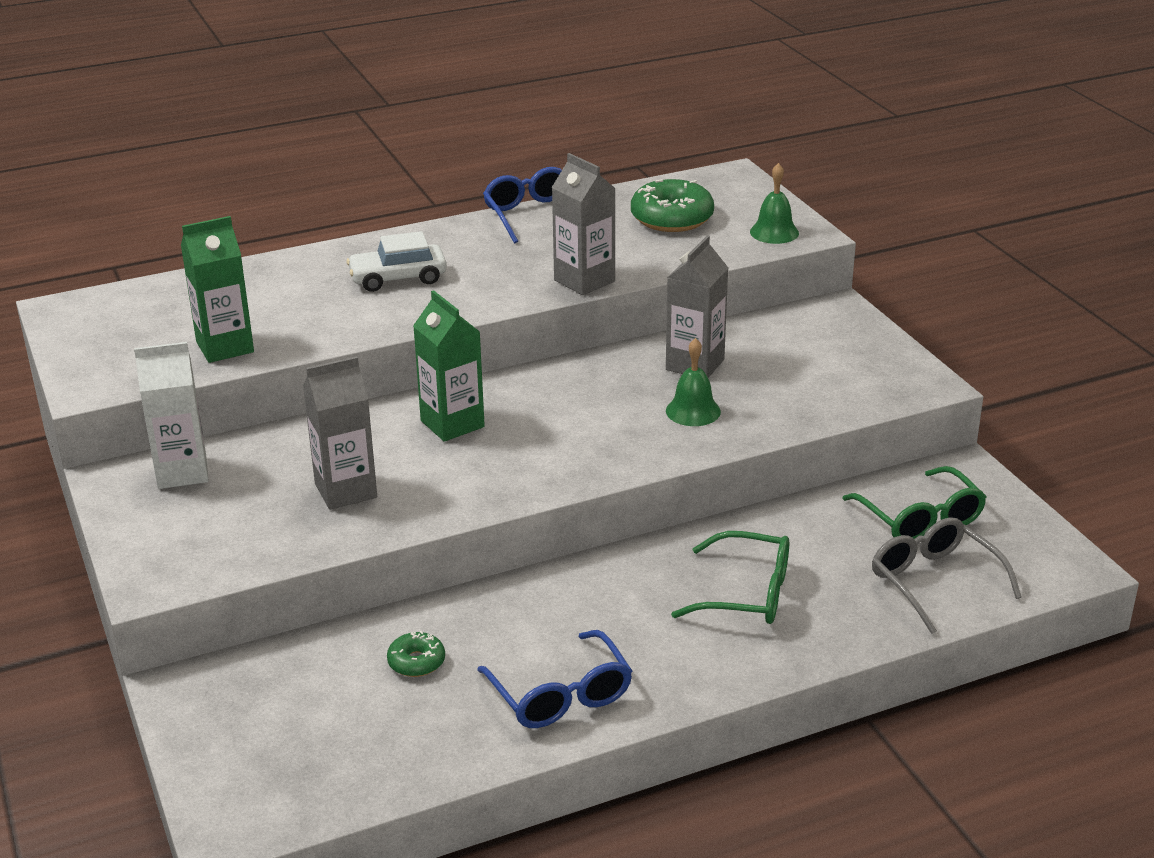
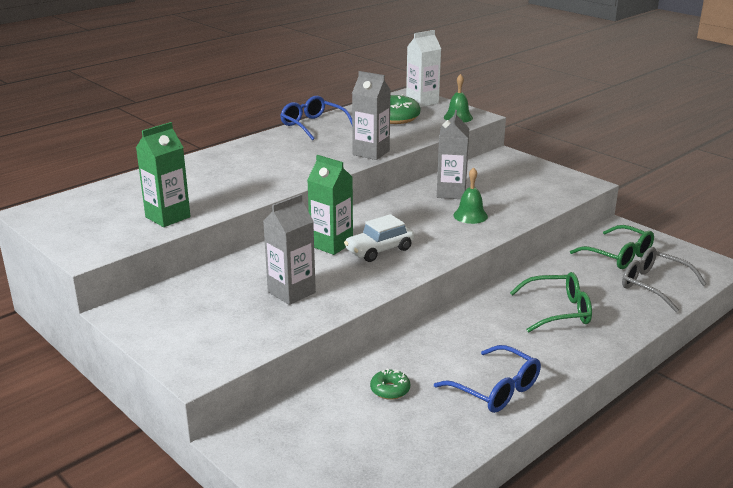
camera: 20 degrees left, 5 degrees down
white carton [134,342,209,489] -> white carton moved to [406,30,441,107]
white car [346,231,447,292] -> white car moved to [344,214,414,262]

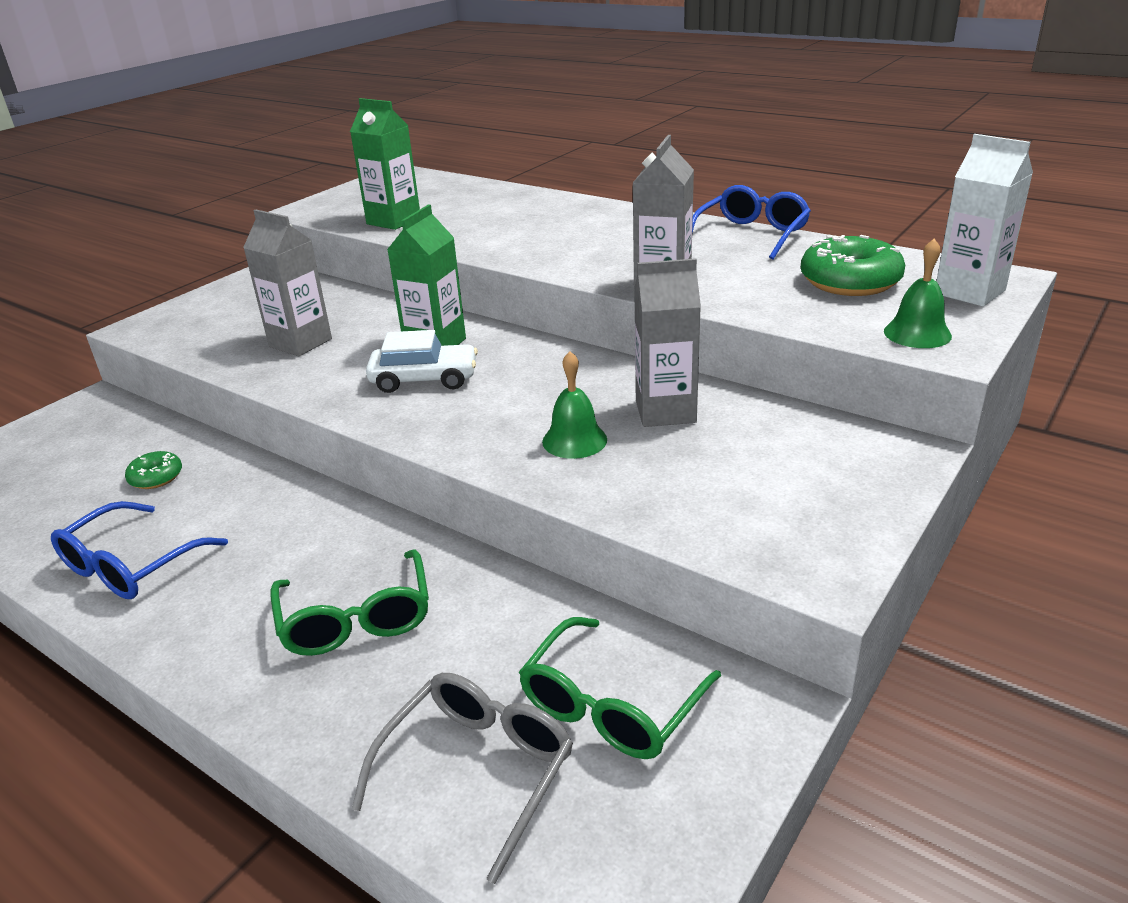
camera: 80 degrees right, 5 degrees up
white car [344,214,414,262] -> white car turned 135 degrees clockwise [366,330,478,393]

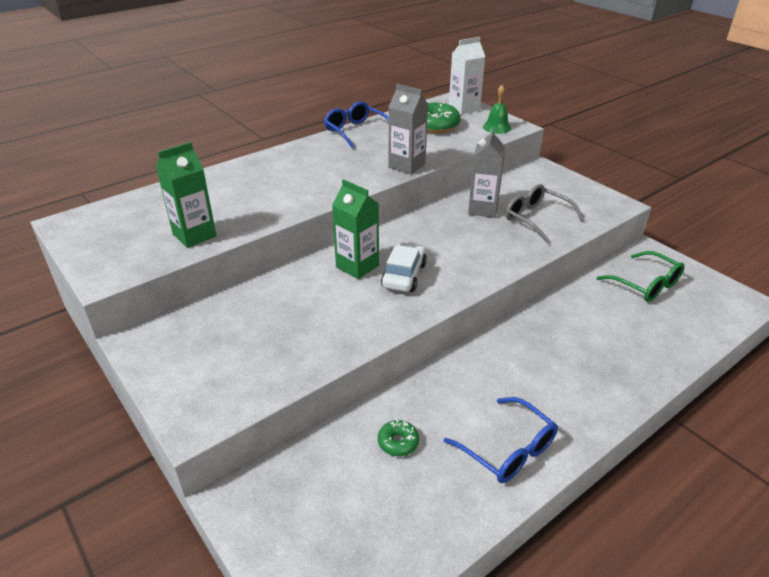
camera: 75 degrees left, 5 degrees up
grey carton [243,210,332,356] -> none
green glasses [271,549,429,656] -> none
grey glasses [352,673,573,884] -> grey glasses moved to [506,184,584,244]
green bell [542,351,607,459] -> none

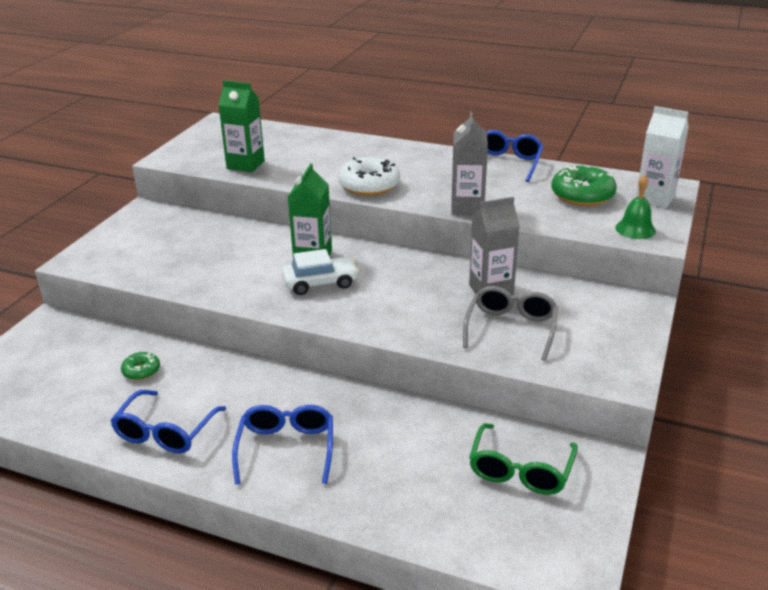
camera: 60 degrees right, 5 degrees down
none -> blue glasses [232,405,333,484]
none -> white donut [338,157,400,196]

